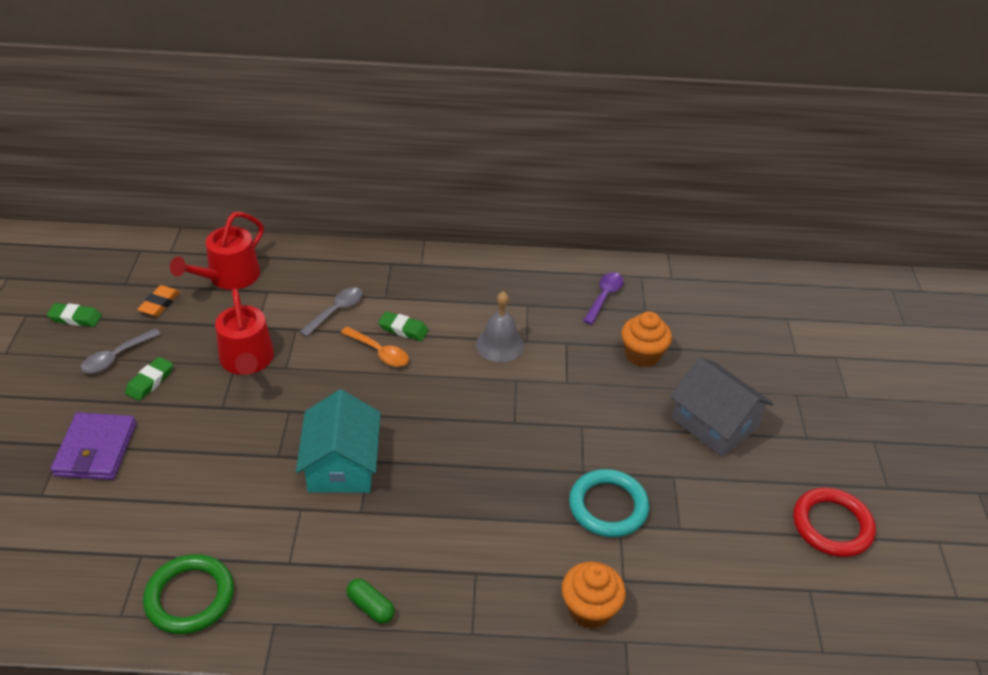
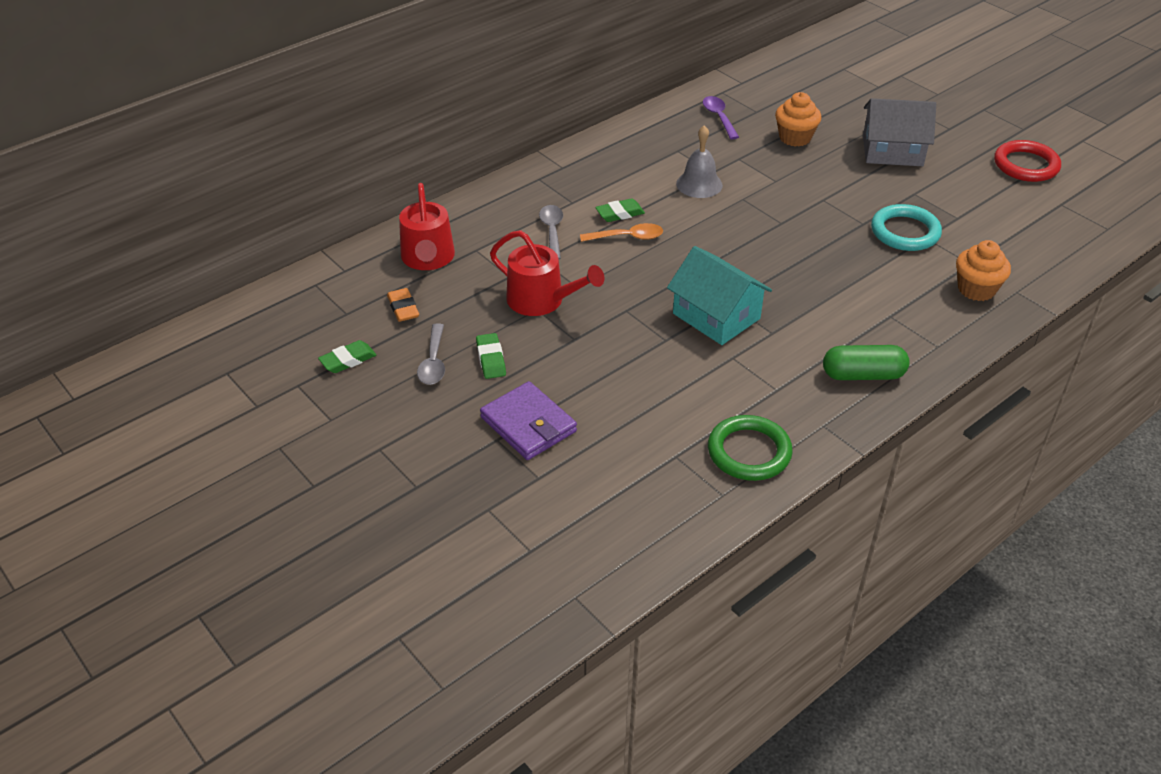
camera: 40 degrees left, 0 degrees up
green capsule [347,578,395,624] -> green capsule [823,345,910,380], size x1.63

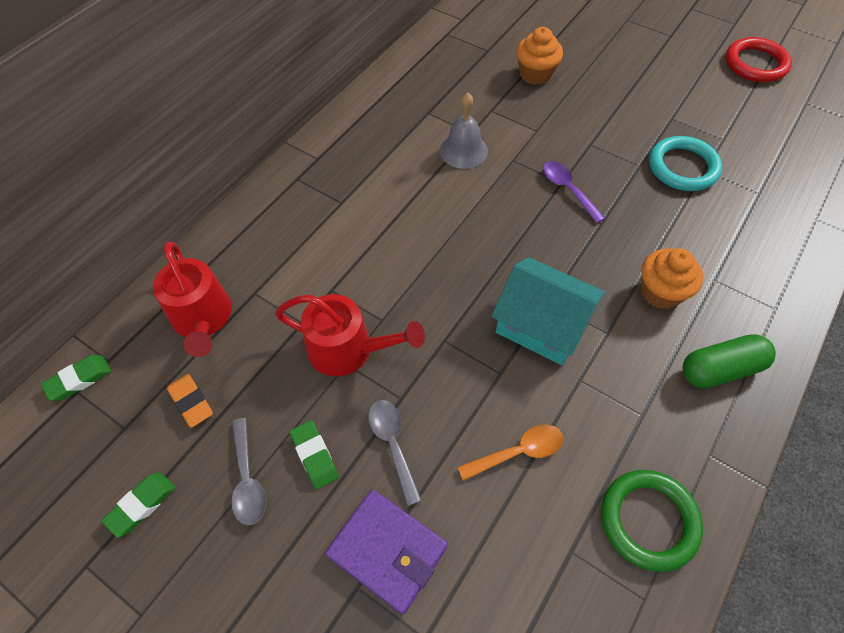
camera: 15 degrees left, 15 degrees up
grey spoon [539,205,563,259] -> grey spoon moved to [368,400,422,506]
orange spoon [580,223,663,242] -> orange spoon moved to [457,425,563,481]
green eraser [595,198,645,222] -> green eraser moved to [41,355,112,401]
purple spoon [703,96,739,139] -> purple spoon moved to [543,161,605,223]
grey house [863,98,936,166] -> none
orange cupcake [956,240,1011,301] -> orange cupcake moved to [641,248,703,309]

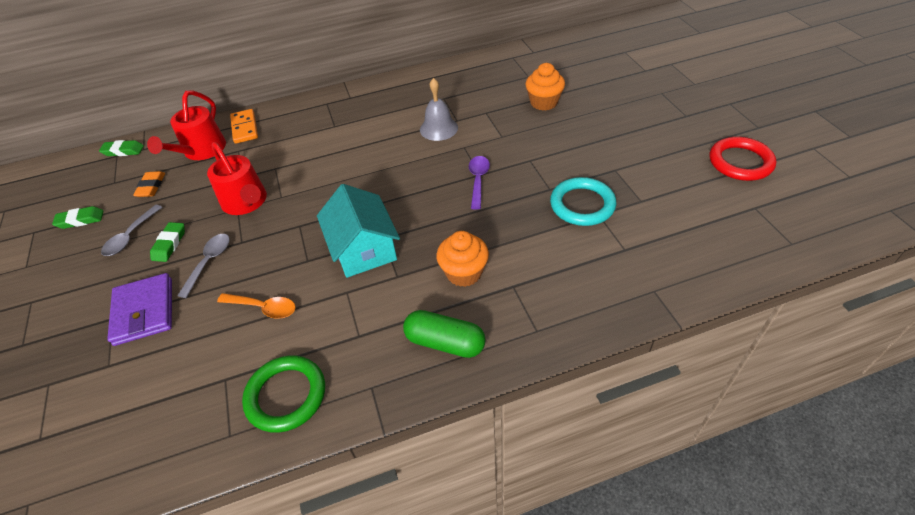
camera: 40 degrees right, 10 degrees down
none -> orange domino [230,109,258,144]

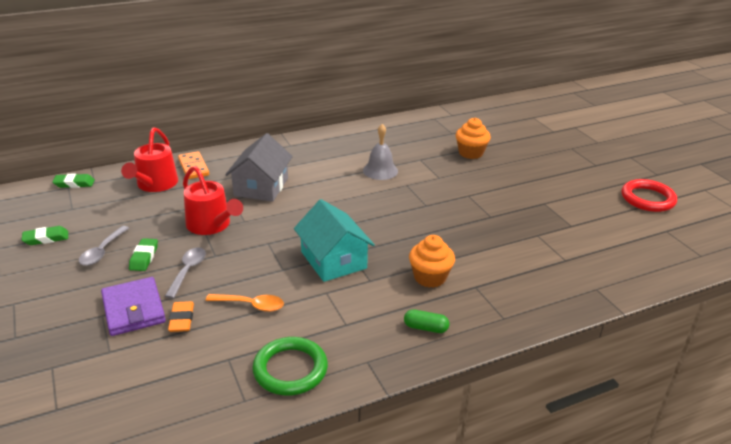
camera: 10 degrees left, 15 degrees down
orange eraser [133,171,165,197] -> orange eraser moved to [168,301,194,332]
green capsule [403,310,486,358] -> green capsule [404,309,449,333], size x0.61
purple spoon [469,156,490,210] -> none
turquoise ring [550,177,616,226] -> none
none -> grey house [225,133,293,202]

